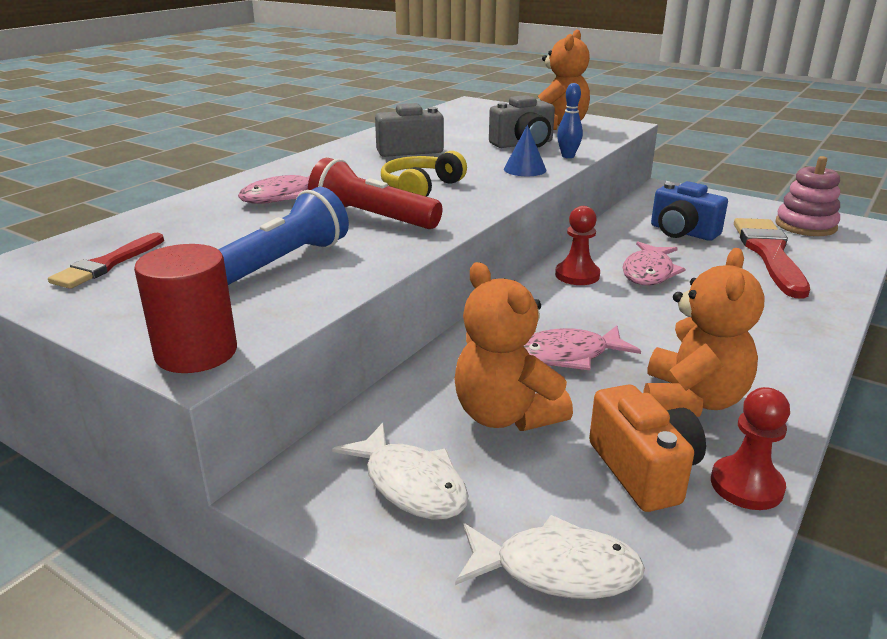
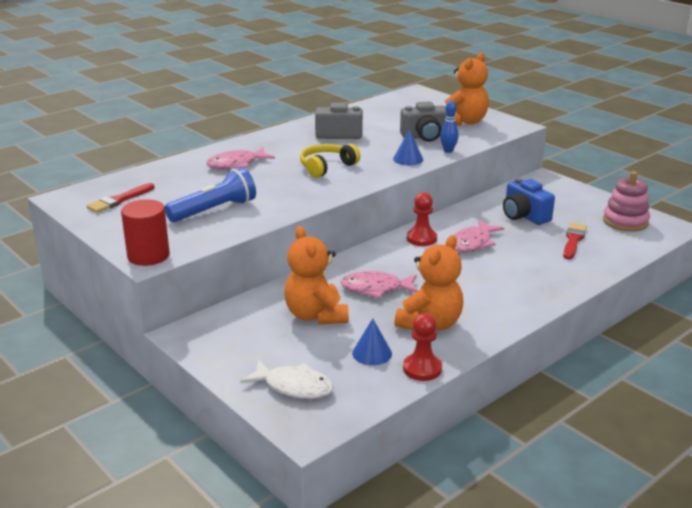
camera: 15 degrees right, 0 degrees up
red flashlight [308,158,442,229] -> none
white fish [332,423,469,520] -> none
orange camera [589,384,706,512] -> blue cone [352,318,392,365]
red brush [734,218,810,299] -> red brush [563,223,587,259], size x0.57

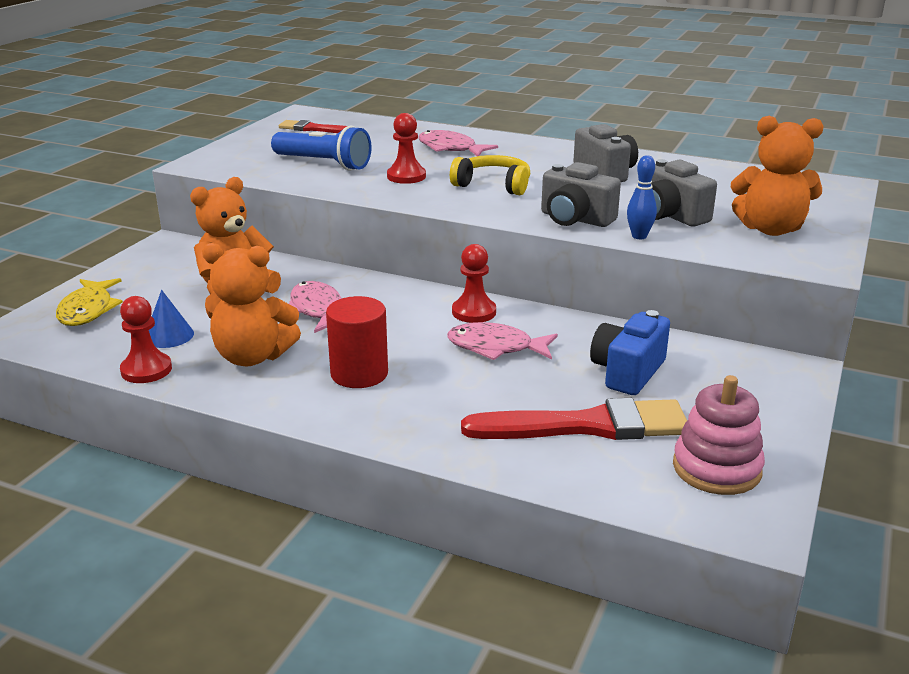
camera: 65 degrees right, 0 degrees up
red cylinder [121,199,170,266] -> red cylinder moved to [326,296,388,388]
white fish [240,359,334,399] -> yellow fish [56,278,123,326]
blue cone [393,129,423,165] -> grey camera [541,162,621,227]
red brush [563,223,587,259] -> red brush [461,398,687,440], size x1.74
none -> red pawn [387,113,426,184]

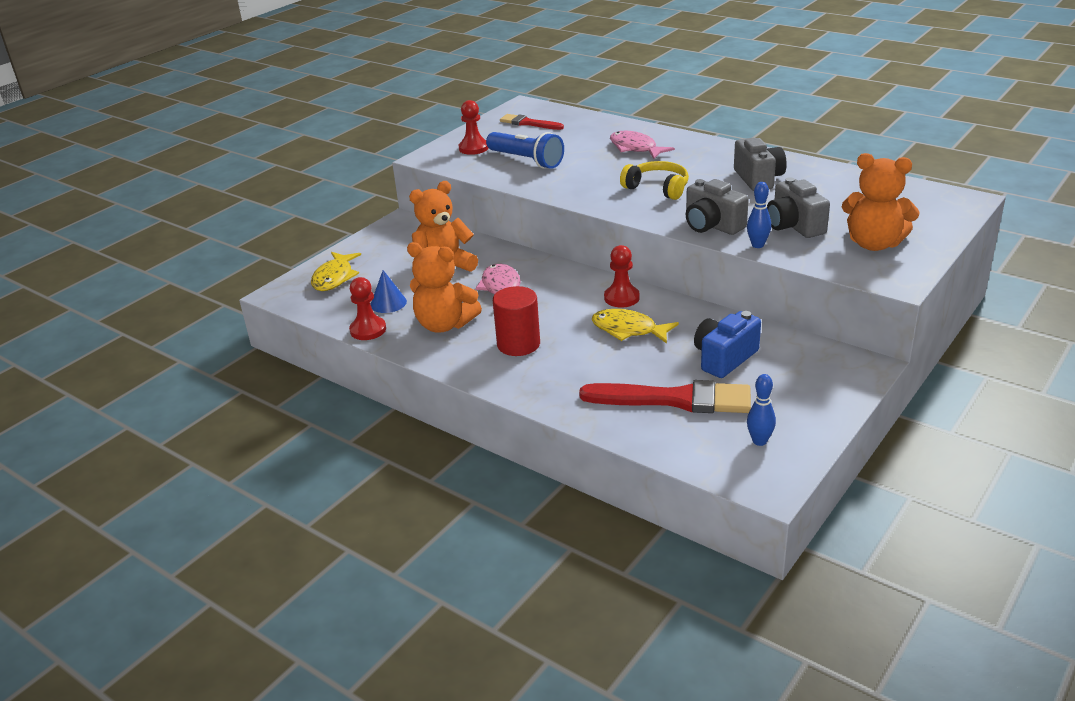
camera: 15 degrees right, 5 degrees up
red pawn [387,113,426,184] -> red pawn moved to [458,100,488,155]
pink fish [447,322,558,360] -> yellow fish [591,309,679,344]
pink stacking toy [673,375,765,495] -> blue bowling pin [747,374,776,446]

